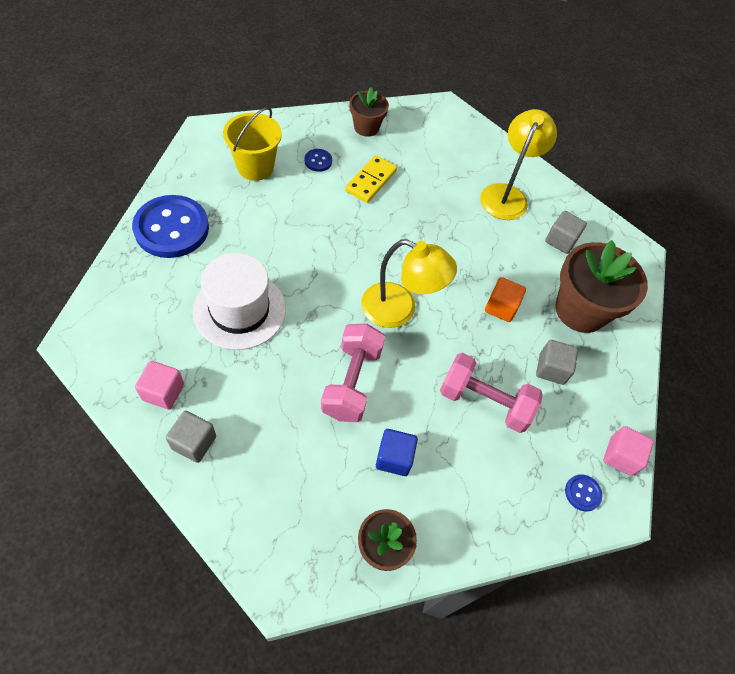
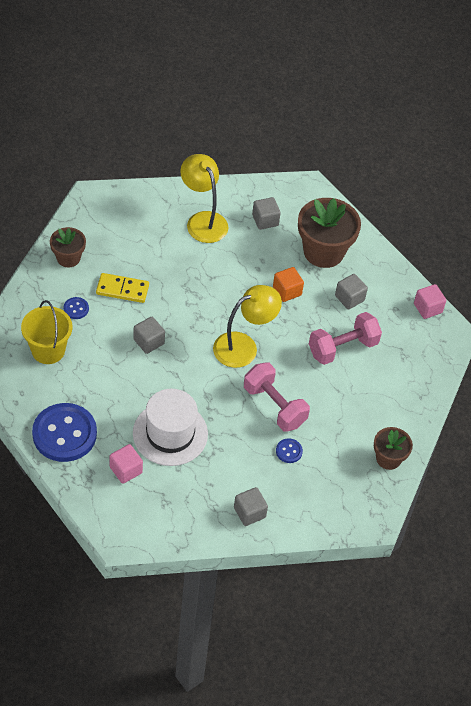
camera: 50 degrees left, 5 degrees down
pink cube [135,361,184,410] -> pink cube moved to [110,444,143,484]
yellow domino [345,155,397,203] -> yellow domino turned 60 degrees counterclockwise [96,273,149,303]
blue cube [376,429,418,476] -> none
blue button [565,474,602,512] -> blue button moved to [276,438,303,463]
none -> grey cube [133,317,165,354]

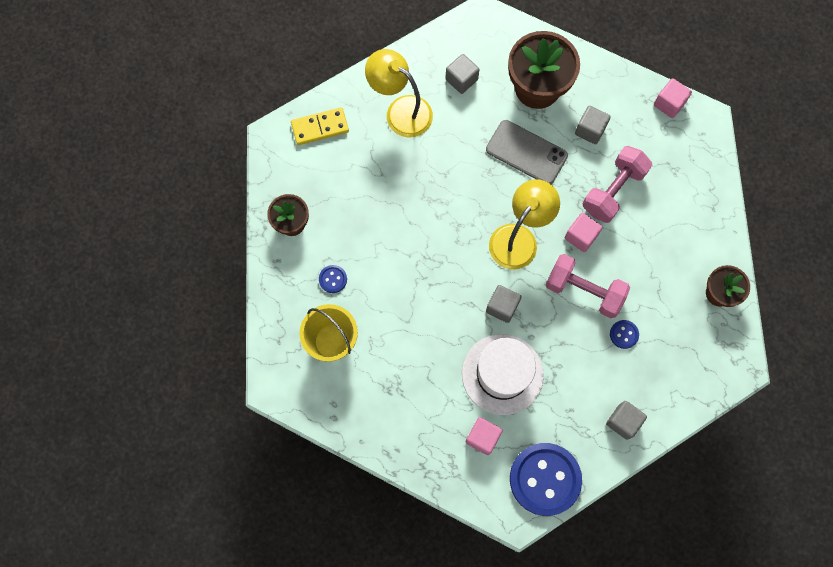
camera: 20 degrees left, 20 degrees up
blue button [32,403,97,462] -> blue button moved to [510,443,582,516]
yellow domino [96,273,149,303] -> yellow domino moved to [291,107,349,145]
grey cube [133,317,165,354] -> grey cube moved to [486,285,521,323]
orange cube [273,267,304,302] -> grey phone [486,120,568,184]
none -> pink cube [565,213,602,252]

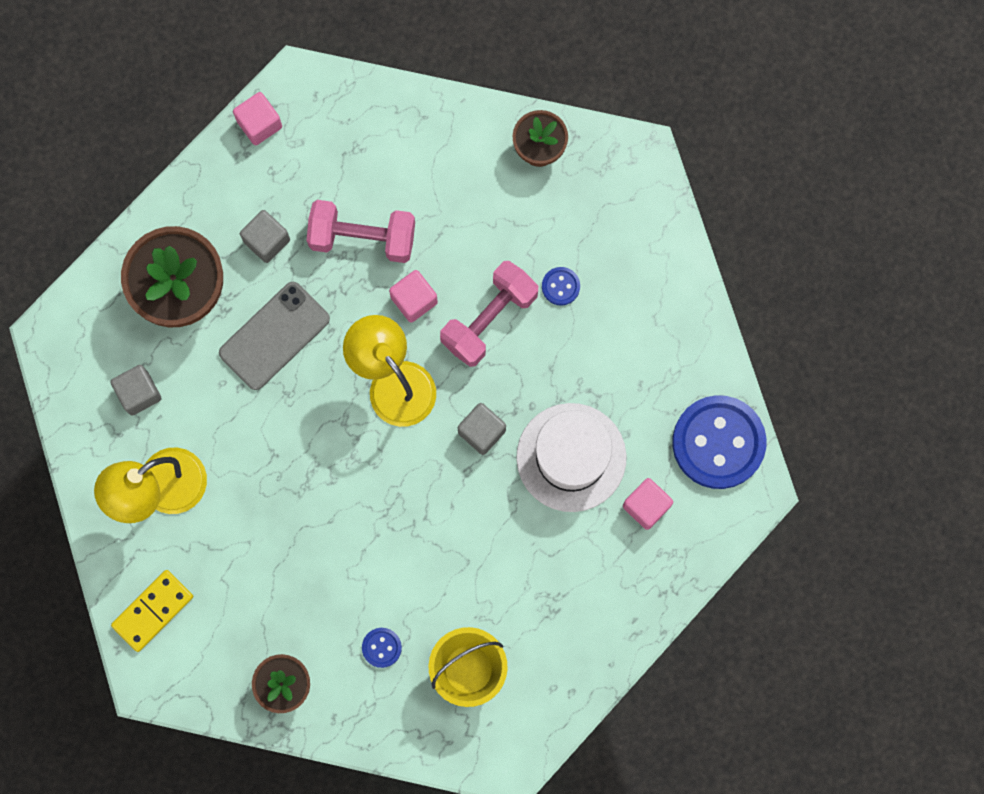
camera: 75 degrees left, 5 degrees up
yellow domino [291,107,349,145] -> yellow domino turned 45 degrees clockwise [111,570,193,652]
pink dumbbell [583,146,652,223] -> pink dumbbell turned 45 degrees counterclockwise [306,200,415,263]
grey cube [606,401,647,440] -> none

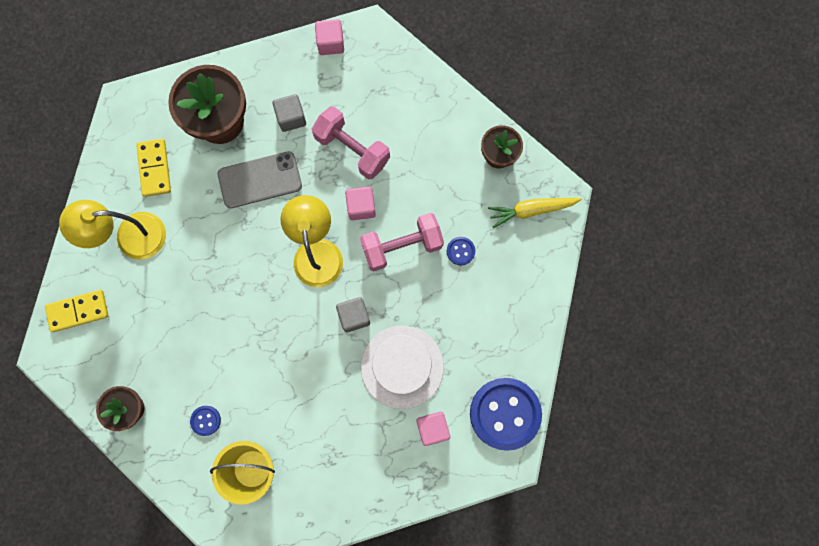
camera: 30 degrees right, 0 degrees up
grey cube [110,365,162,415] -> yellow domino [136,139,171,197]
none -> yellow carrot [488,198,582,228]

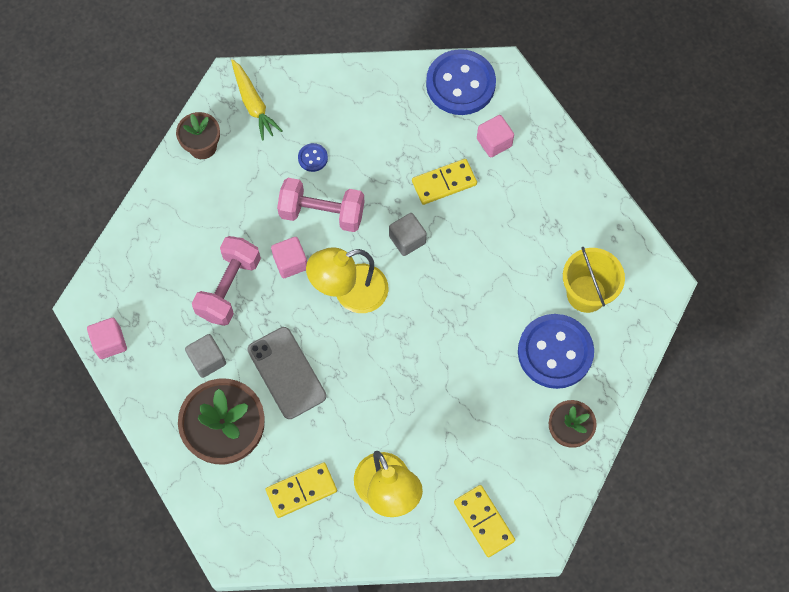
camera: 105 degrees left, 10 degrees down
blue button [190,406,221,436] -> blue button [518,314,594,389], size x2.39
pink dumbbell [360,213,444,271] -> pink dumbbell turned 45 degrees counterclockwise [277,178,364,232]
white hat [361,326,444,409] -> yellow domino [412,159,477,205]

